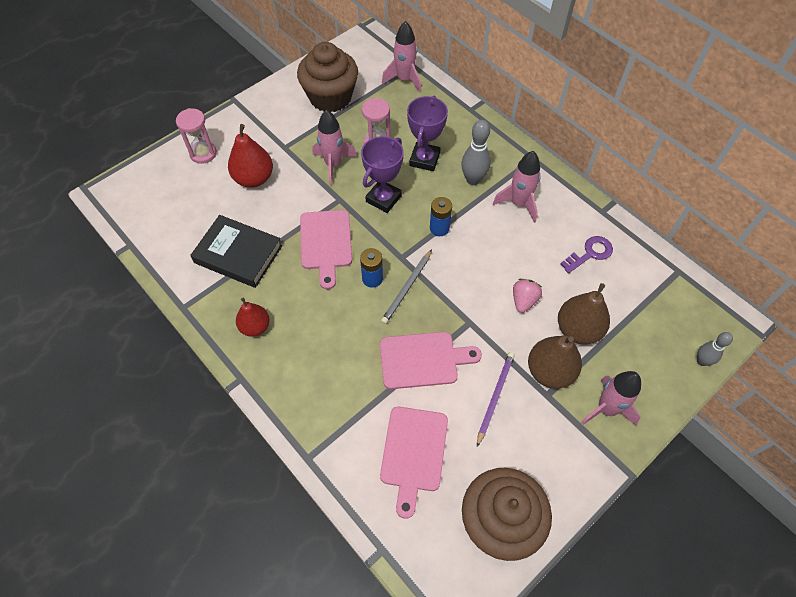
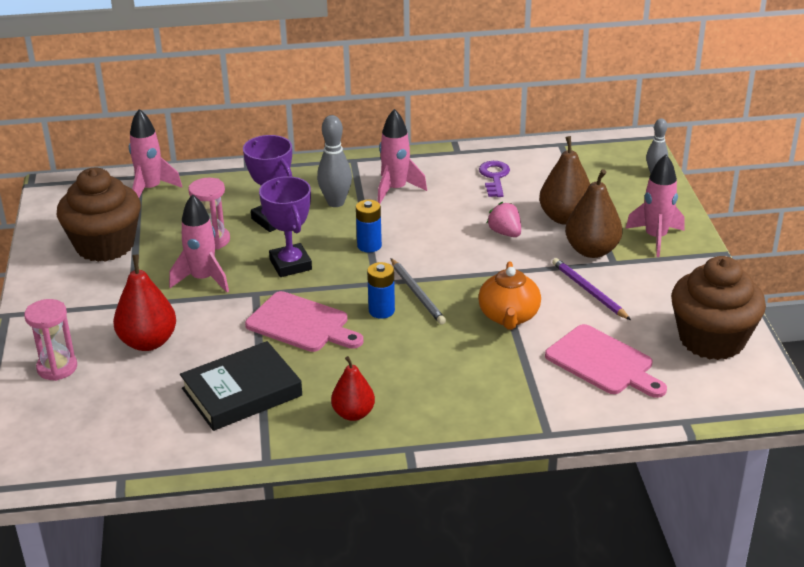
camera: 55 degrees left, 25 degrees down
pink cutting board [380,332,482,389] -> orange teapot [478,261,541,330]

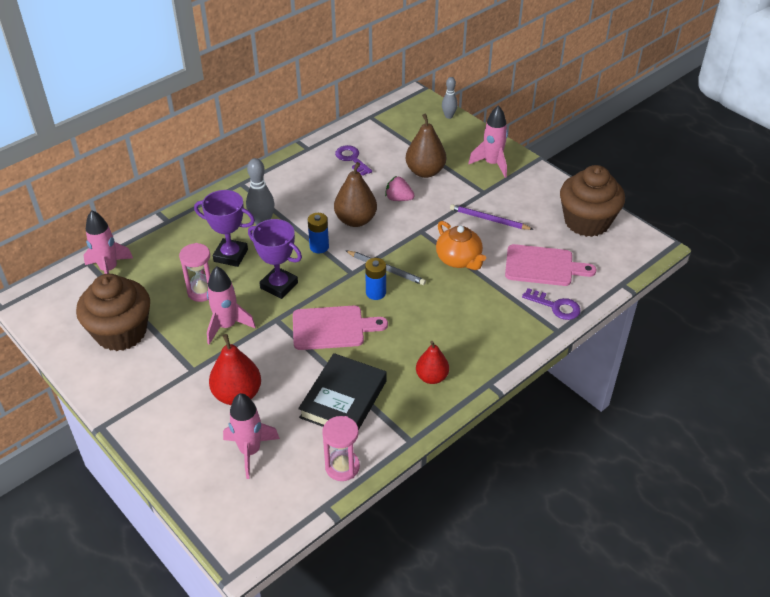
camera: 35 degrees left, 10 degrees up
pink hourglass [24,299,77,381] -> pink hourglass moved to [322,416,360,481]
pink rocket [377,109,427,203] -> pink rocket moved to [223,393,280,479]
brown pear [565,169,623,258] -> brown pear moved to [334,162,377,227]
none -> purple key [522,288,581,320]

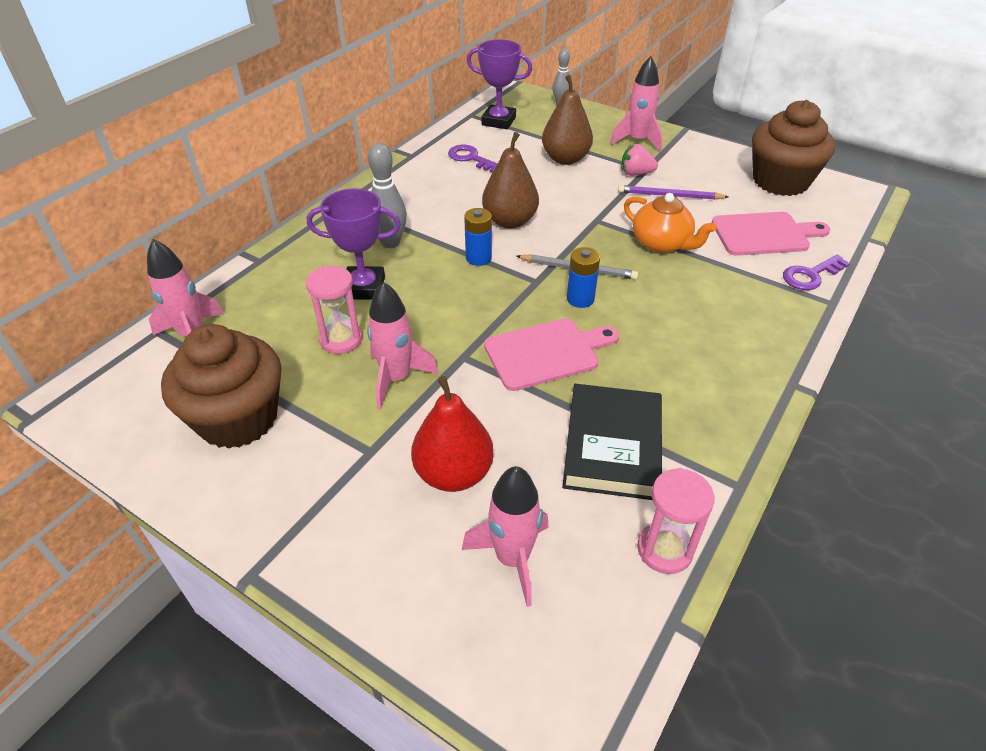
camera: 15 degrees left, 0 degrees up
purple trophy [248,219,302,299] -> purple trophy moved to [467,39,533,129]
pink strawberry [385,176,415,201] -> pink strawberry moved to [621,144,658,176]
red pear [416,341,449,384] -> none
purple key [522,288,581,320] -> purple key turned 135 degrees clockwise [783,255,850,290]

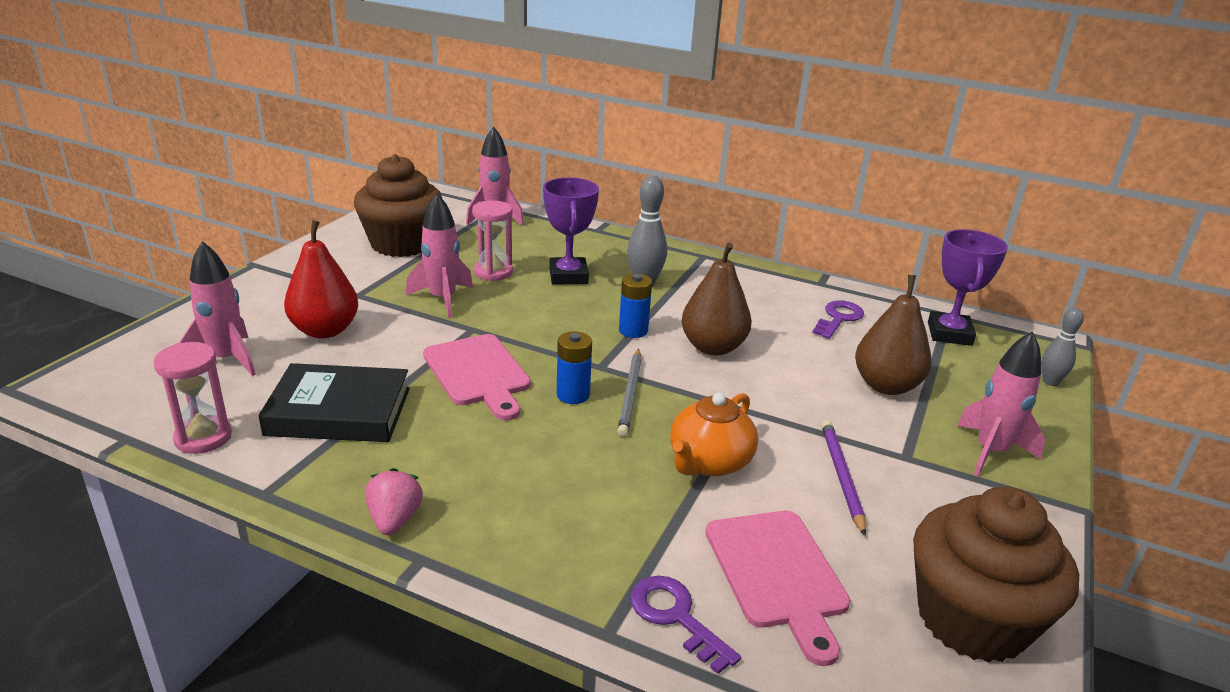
camera: 80 degrees right, 15 degrees down
pink strawberry [621,144,658,176] -> pink strawberry moved to [365,468,423,535]

